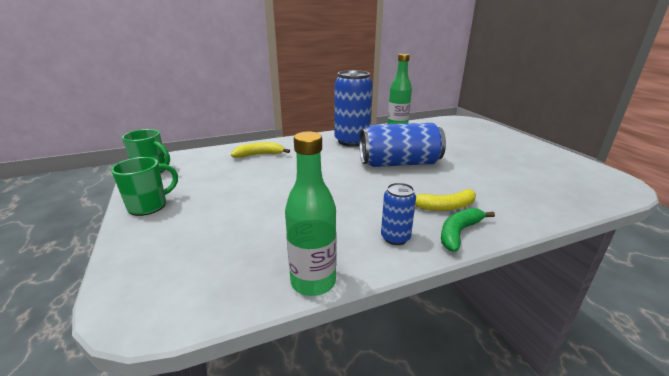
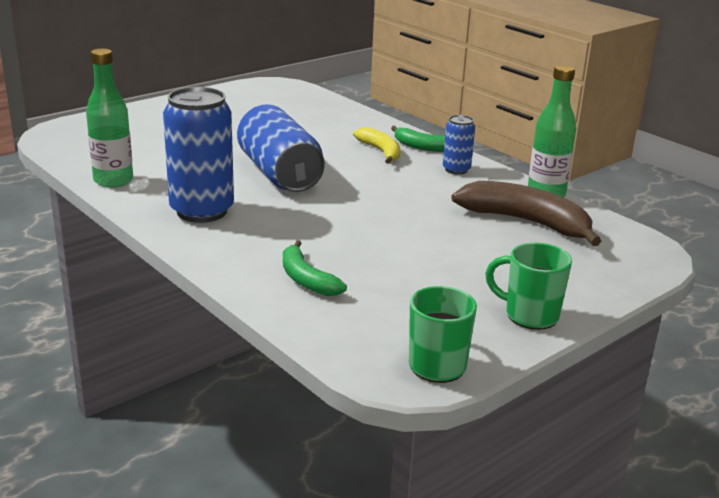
camera: 110 degrees left, 0 degrees up
yellow banana [231,142,290,158] -> green banana [283,240,347,296]
none -> brown banana [451,181,601,246]

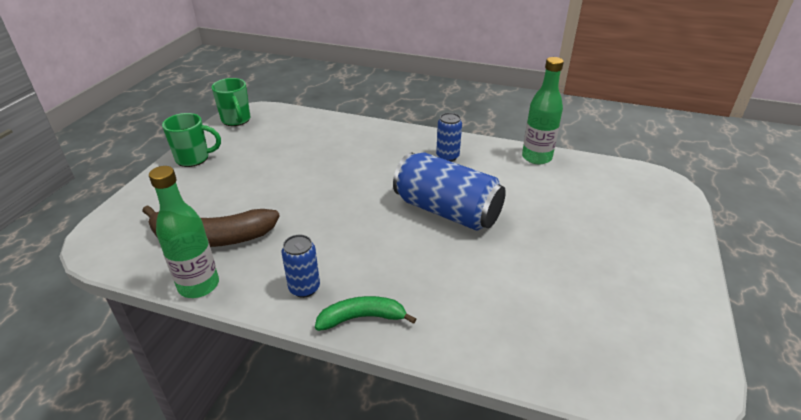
camera: 150 degrees right, 10 degrees up
blue can [163,87,234,223] -> blue can [436,113,462,162], size x0.50
green banana [283,240,347,296] -> none
yellow banana [353,127,400,164] -> none

